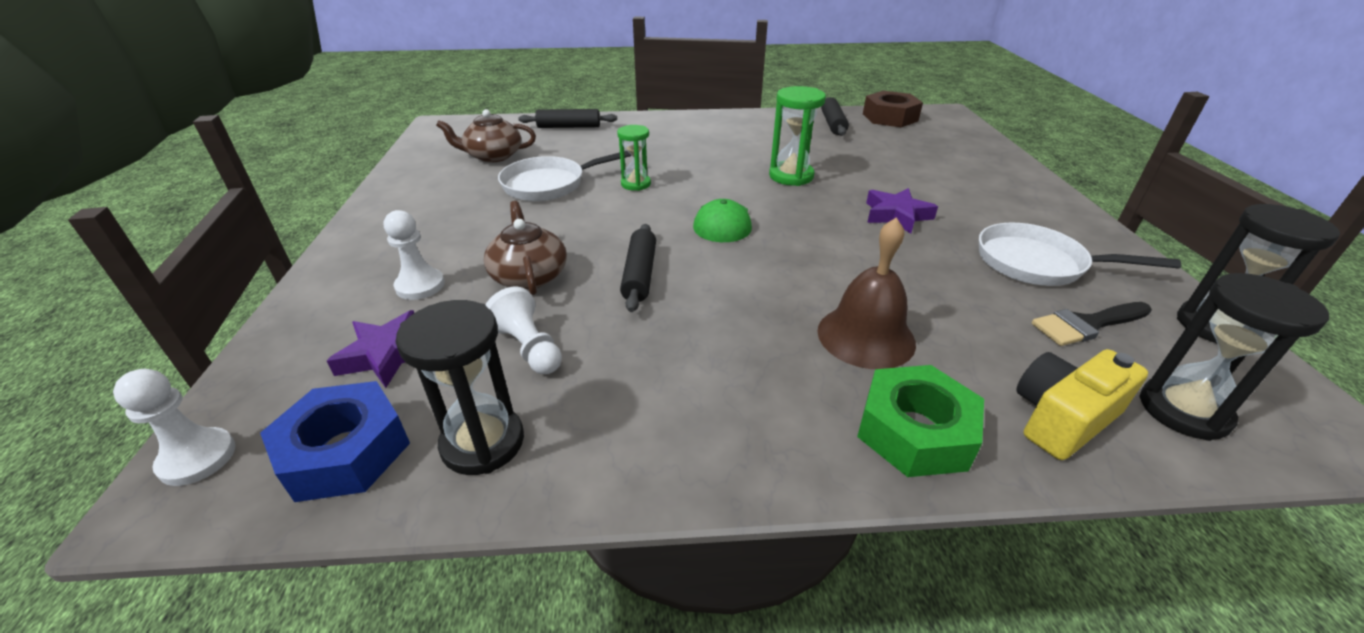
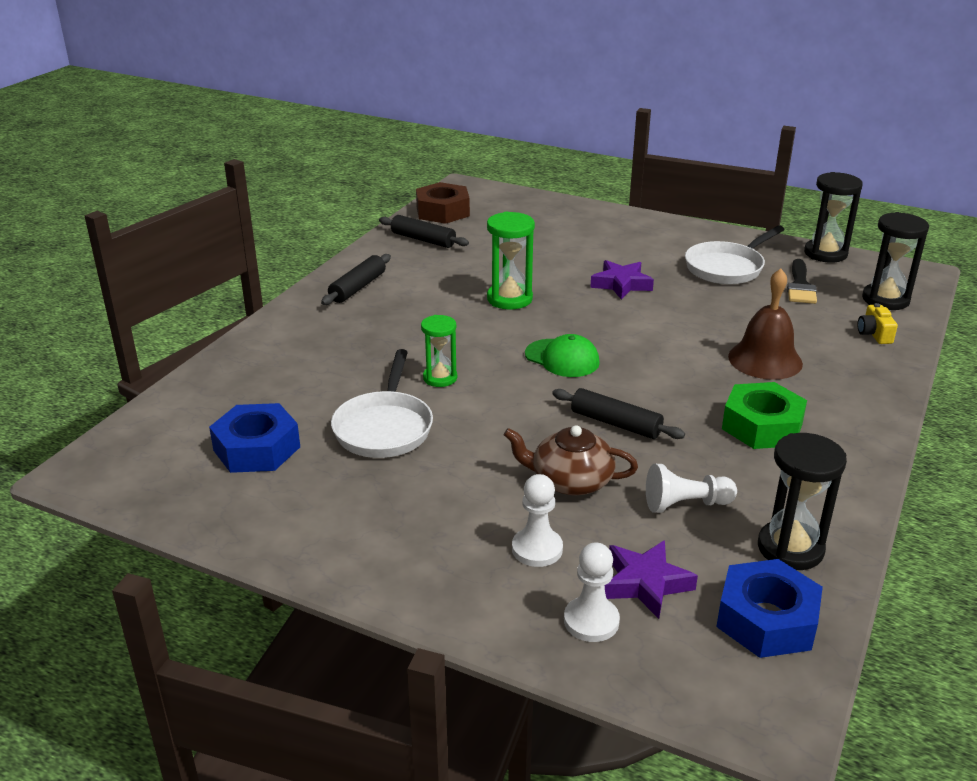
camera: 60 degrees left, 5 degrees down
white pawn [113,369,236,486] -> white pawn moved to [564,542,620,642]
brown teapot [436,109,536,163] -> blue nut [209,403,300,473]
black rolling pin [518,109,617,128] -> black rolling pin moved to [321,254,391,305]
green nut [857,365,984,477] -> green nut moved to [722,382,807,449]
yellow camera [1016,349,1148,460] -> yellow camera [857,303,898,344], size x0.59

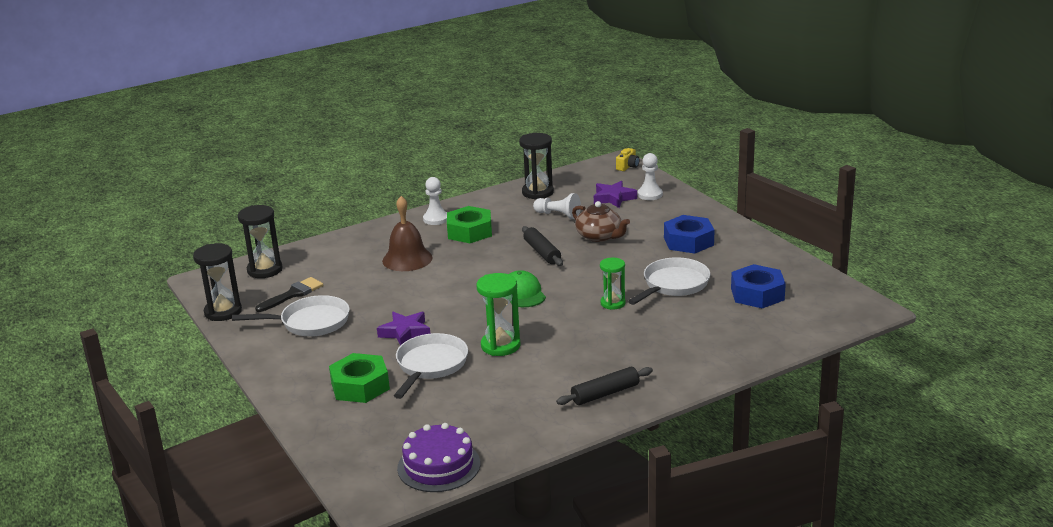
camera: 145 degrees left, 5 degrees down
black rolling pin [379,215,469,248] -> none
brown nut [416,182,470,224] -> purple cake [397,423,480,492]
white pawn [512,474,563,567] -> white pawn moved to [423,177,447,225]
blue nut [716,559,823,658] -> blue nut moved to [664,215,714,254]
yellow camera [857,303,898,344] -> yellow camera moved to [616,148,639,171]
none -> green nut [329,353,390,403]
none -> white pan [394,333,468,399]

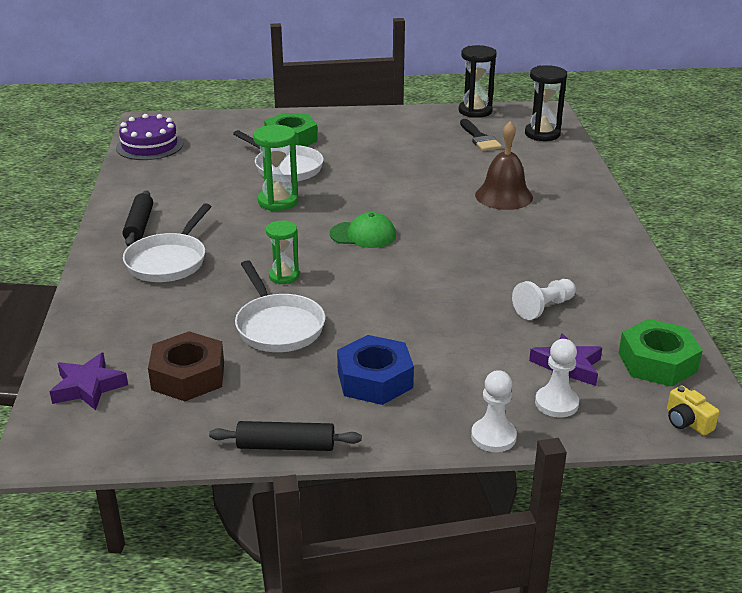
camera: 115 degrees right, 5 degrees up
white pan [232,295,350,336] -> white pan moved to [123,203,212,282]
purple star [377,312,430,346] -> purple star moved to [50,352,128,410]
white pawn [423,177,447,225] -> white pawn moved to [471,370,517,452]
green nut [447,206,492,243] -> green nut moved to [619,319,703,387]
black hourglass [519,133,554,200] -> none
black rolling pin [522,226,563,266] -> black rolling pin moved to [209,421,362,451]
brown teapot [572,201,630,242] -> none
blue nut [731,264,786,308] -> brown nut [148,331,224,401]

